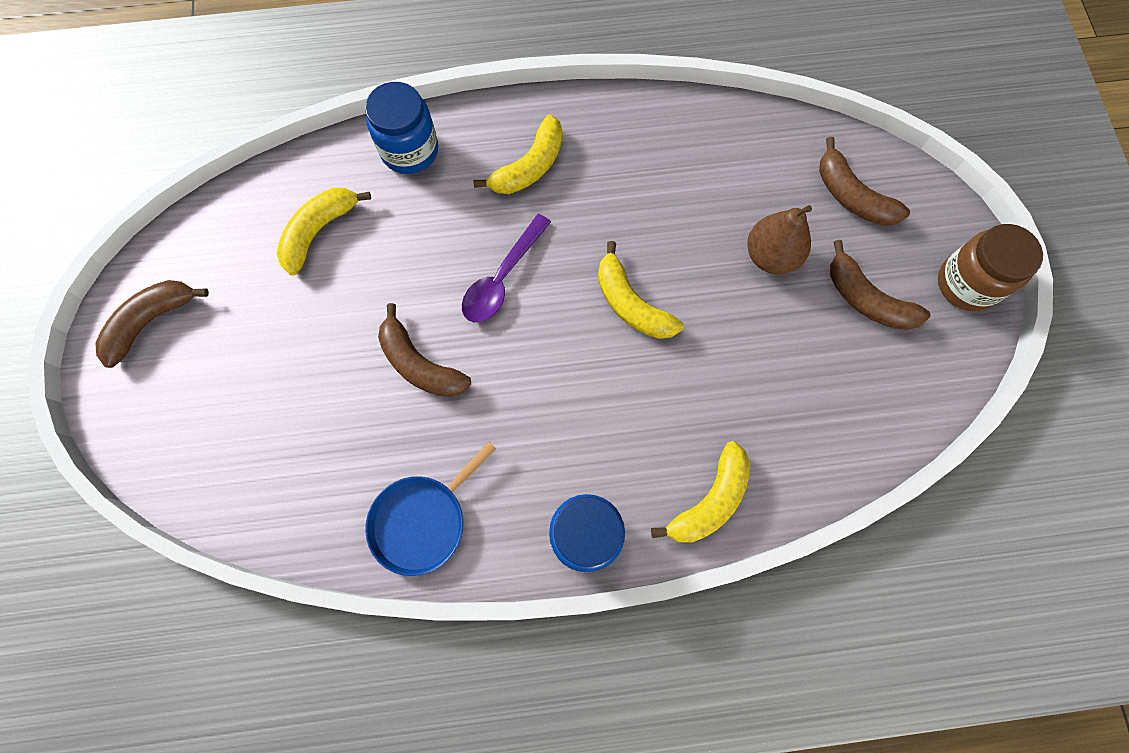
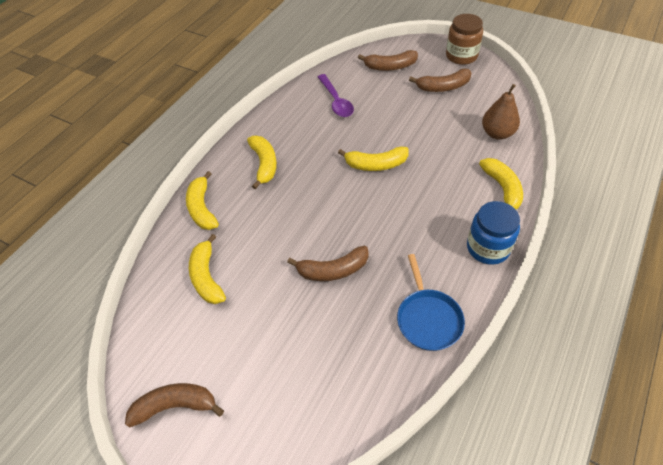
camera: 50 degrees left, 20 degrees down
brown banana [95,280,209,368] -> brown banana turned 90 degrees clockwise [125,383,224,428]
blue jar [365,82,438,174] -> yellow banana [186,171,219,230]
purple spoon [462,214,551,322] -> purple spoon moved to [318,74,354,117]
brown pear [747,205,812,274] -> brown pear moved to [482,84,520,140]

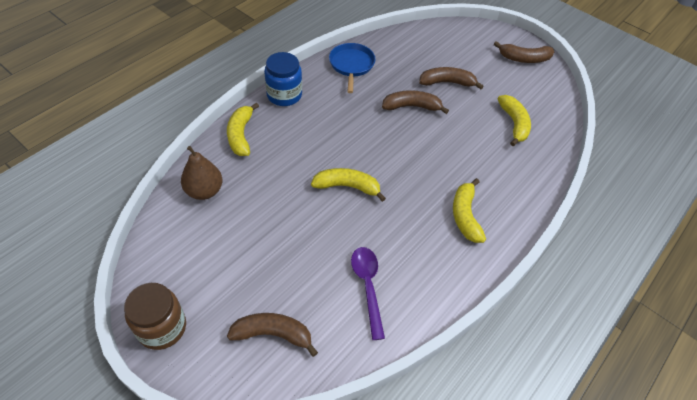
camera: 175 degrees left, 0 degrees up
yellow banana [186,171,219,230] -> none
brown banana [409,68,472,92] -> brown banana moved to [419,67,484,89]

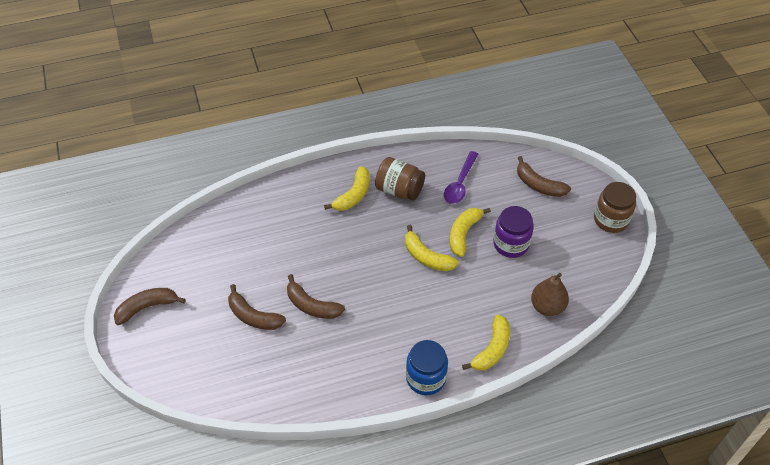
camera: 145 degrees left, 0 degrees up
blue pan [329,43,375,93] -> none
brown banana [494,41,554,63] -> brown banana turned 60 degrees counterclockwise [114,288,186,325]
yellow banana [498,95,531,146] -> yellow banana moved to [450,208,491,257]
none -> brown jar [375,157,425,201]
none -> purple jar [493,206,534,258]

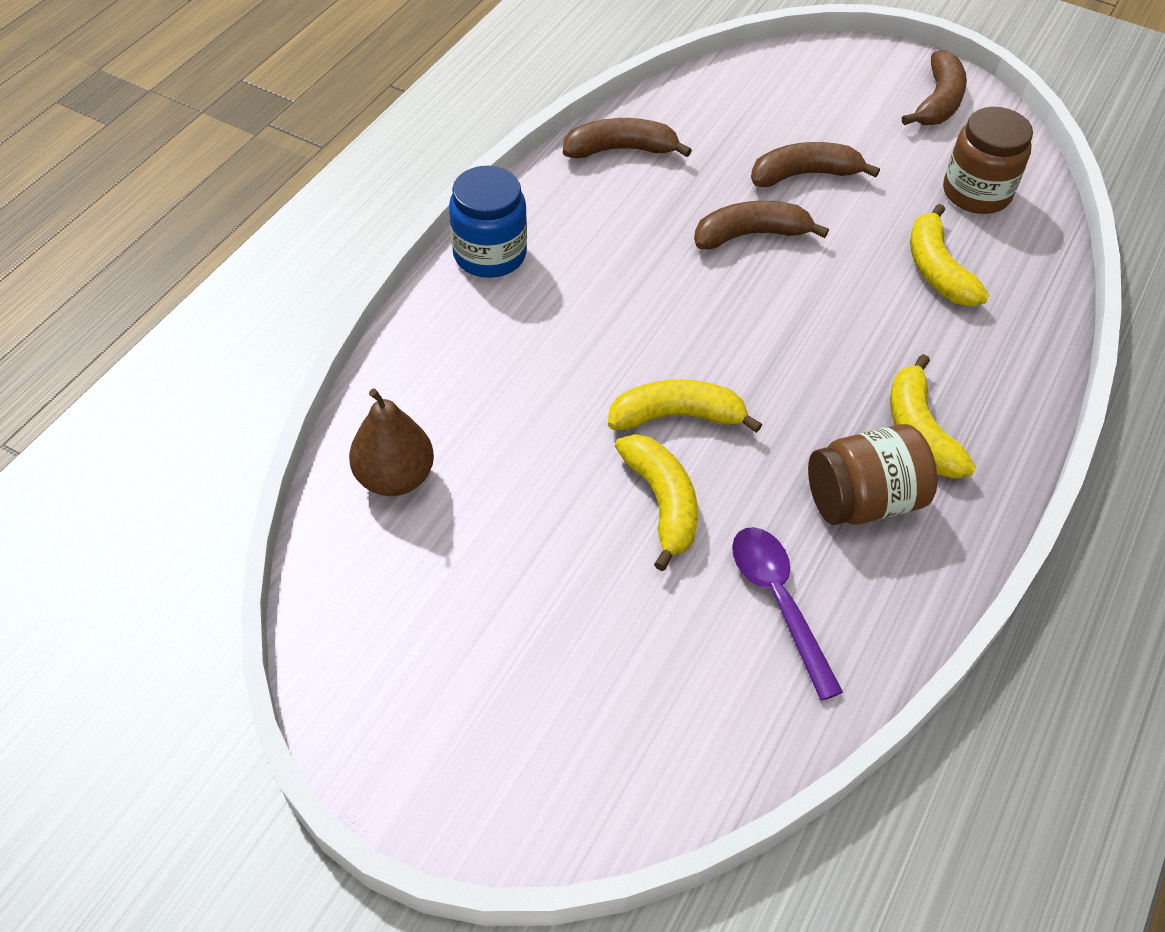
camera: 135 degrees right, 0 degrees up
yellow banana [462,314,510,371] -> yellow banana moved to [910,204,989,306]
purple jar [493,206,534,258] -> none
brown banana [517,156,571,197] -> brown banana moved to [563,118,692,159]
brown jar [594,182,636,233] -> brown jar moved to [943,107,1033,214]

